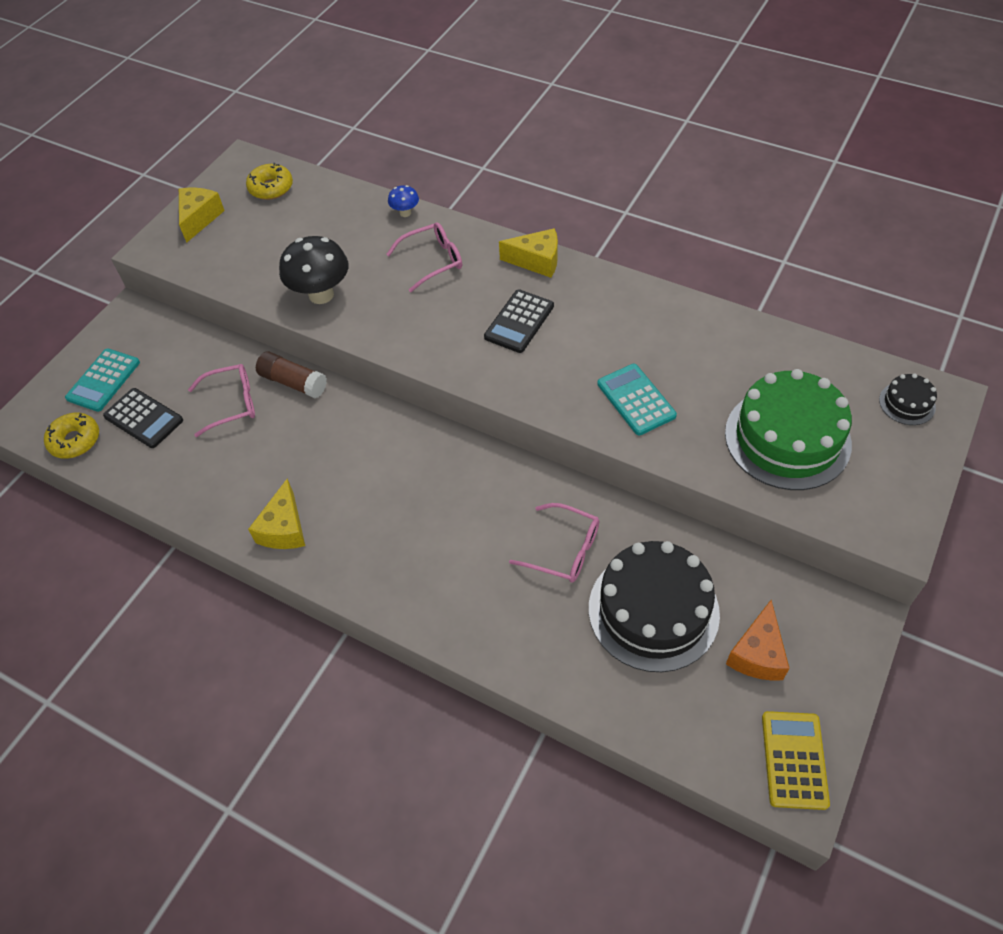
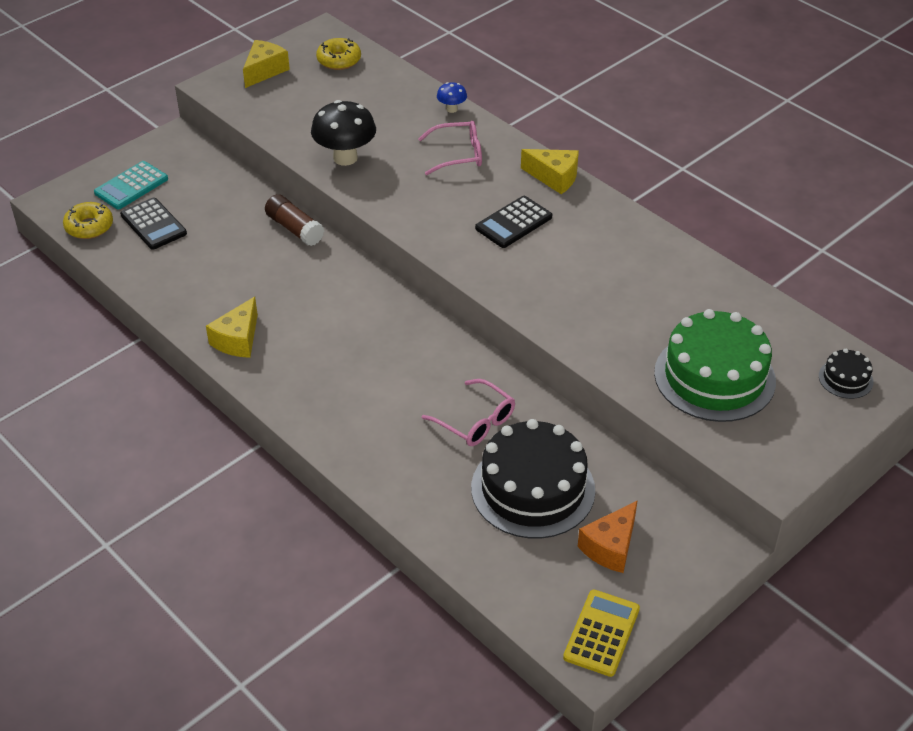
camera: 15 degrees right, 10 degrees down
pink glasses [188,364,255,437] -> none
turquoise calculator [597,364,677,435] -> none

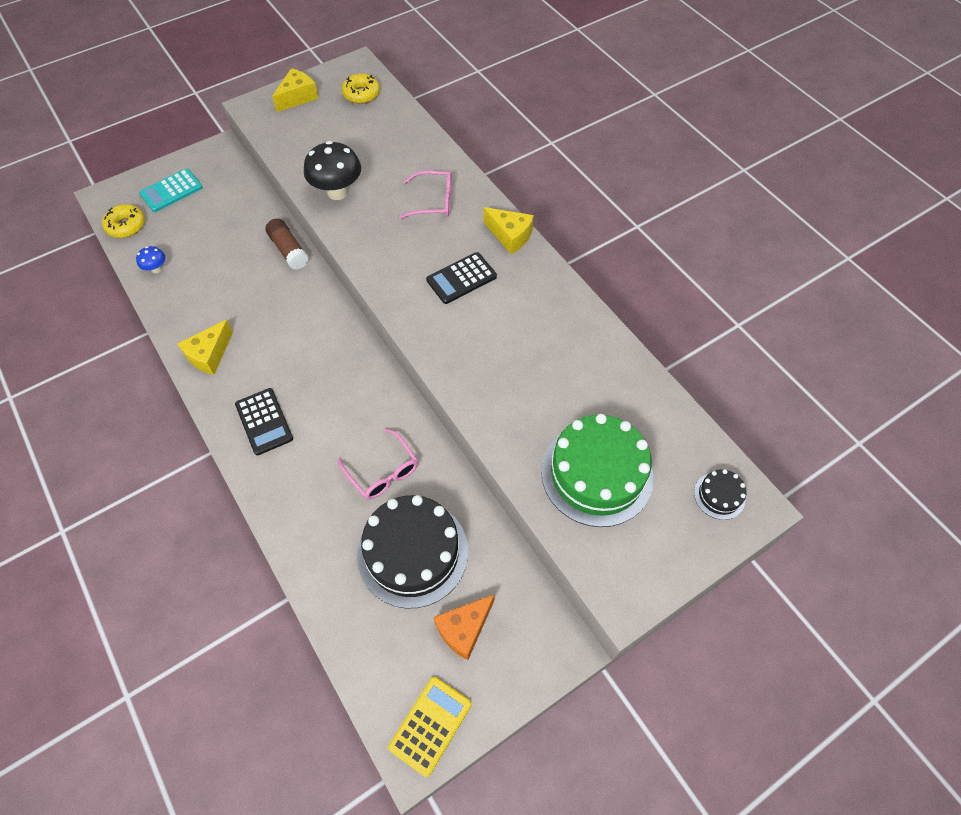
camera: 10 degrees right, 15 degrees up
black calculator [120,198,187,250] -> black calculator moved to [235,388,293,455]
blue mushroom [437,82,467,113] -> blue mushroom moved to [136,246,165,273]

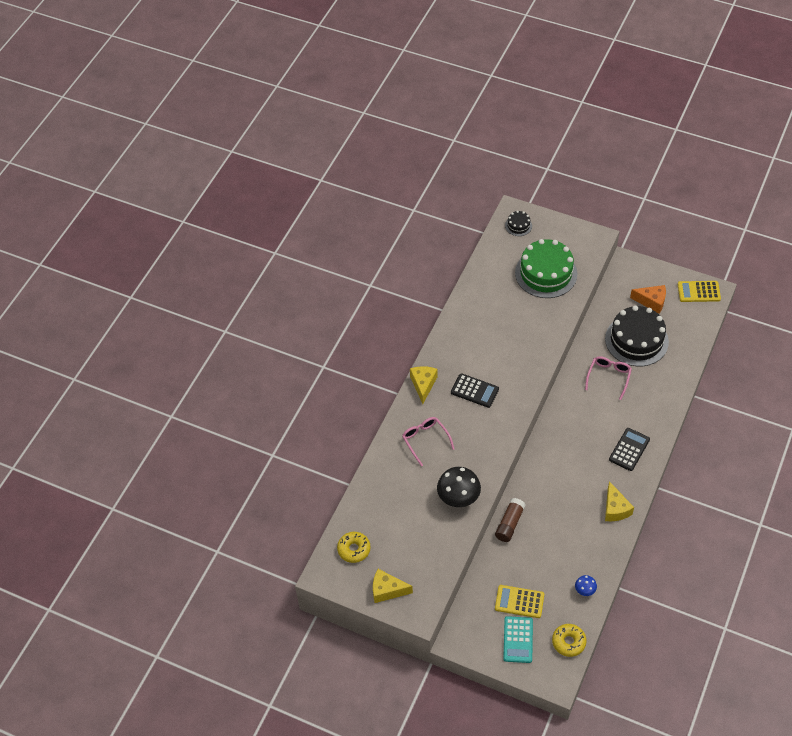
camera: 120 degrees left, 5 degrees down
turquoise calculator [139,168,203,212] -> turquoise calculator turned 75 degrees clockwise [503,616,533,663]
yellow cheese [177,320,233,375] -> yellow cheese turned 75 degrees clockwise [605,481,634,521]
none -> yellow calculator [495,585,544,618]

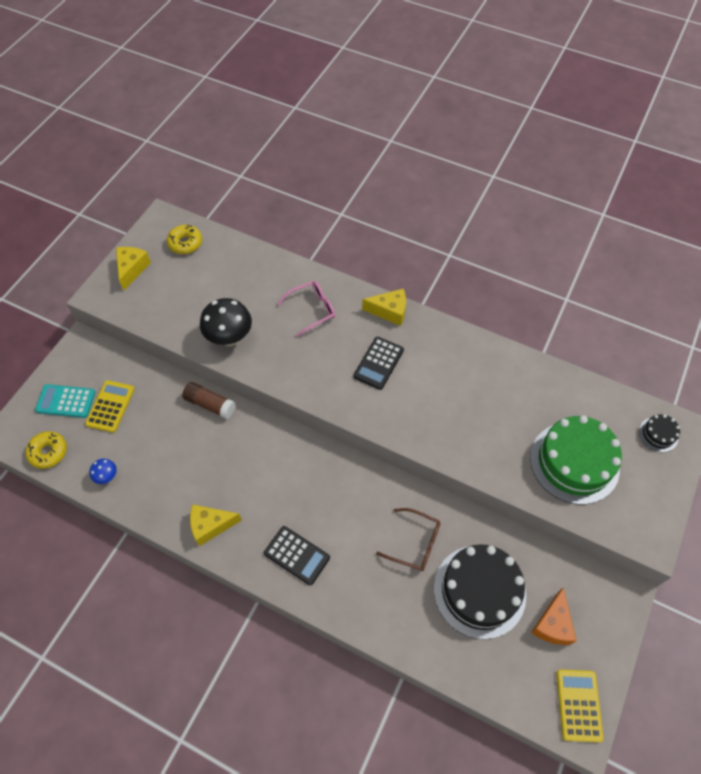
camera: 90 degrees right, 5 degrees up
pink glasses [585,356,632,400] -> brown glasses [376,508,441,571]

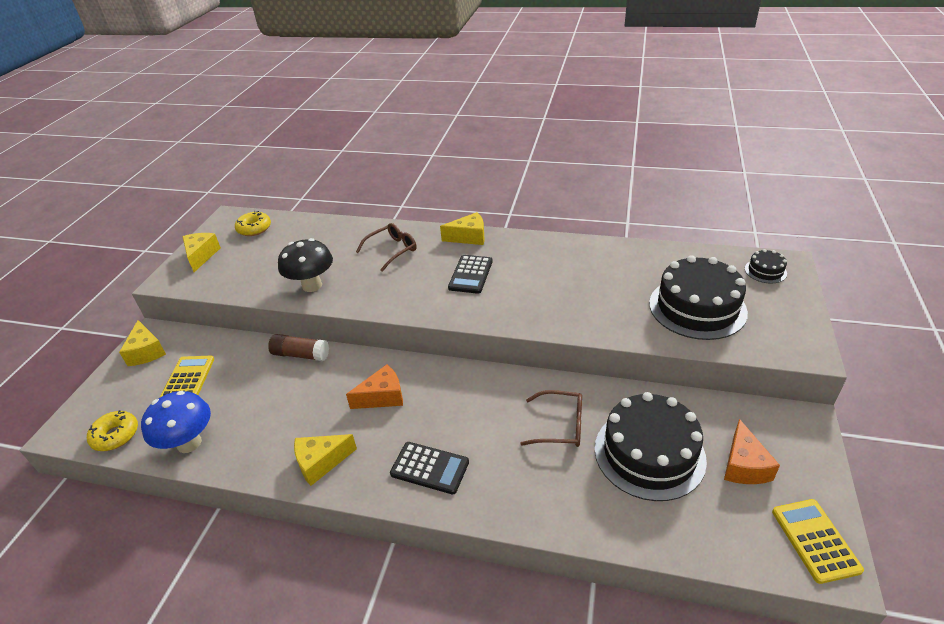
camera: 10 degrees left, 20 degrees down
turquoise calculator [35,384,95,418] -> none
blue mushroom [89,459,117,484] -> blue mushroom [141,391,211,453], size x2.04
pink glasses [277,281,335,337] -> brown glasses [356,223,417,272]
green cake [530,416,622,505] -> black cake [649,255,748,340]
none -> yellow cheese [119,320,166,366]
none -> orange cheese [346,364,403,409]

